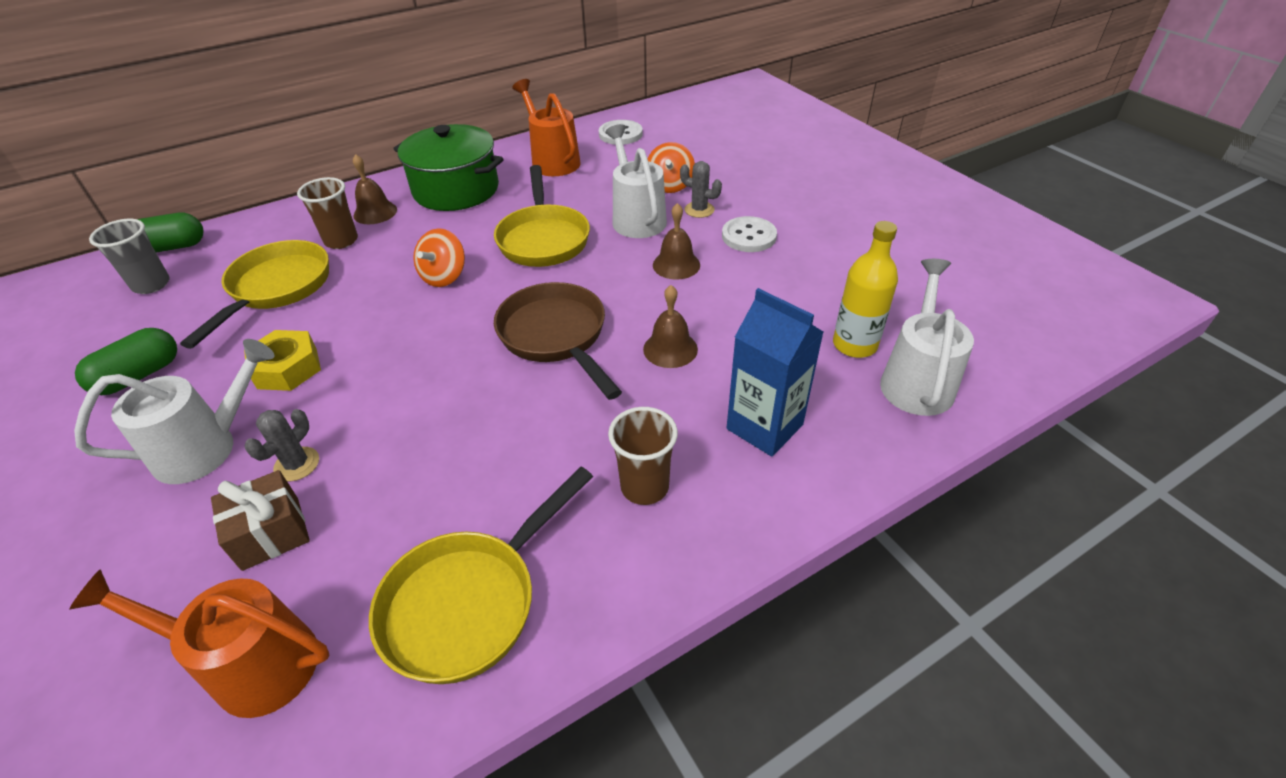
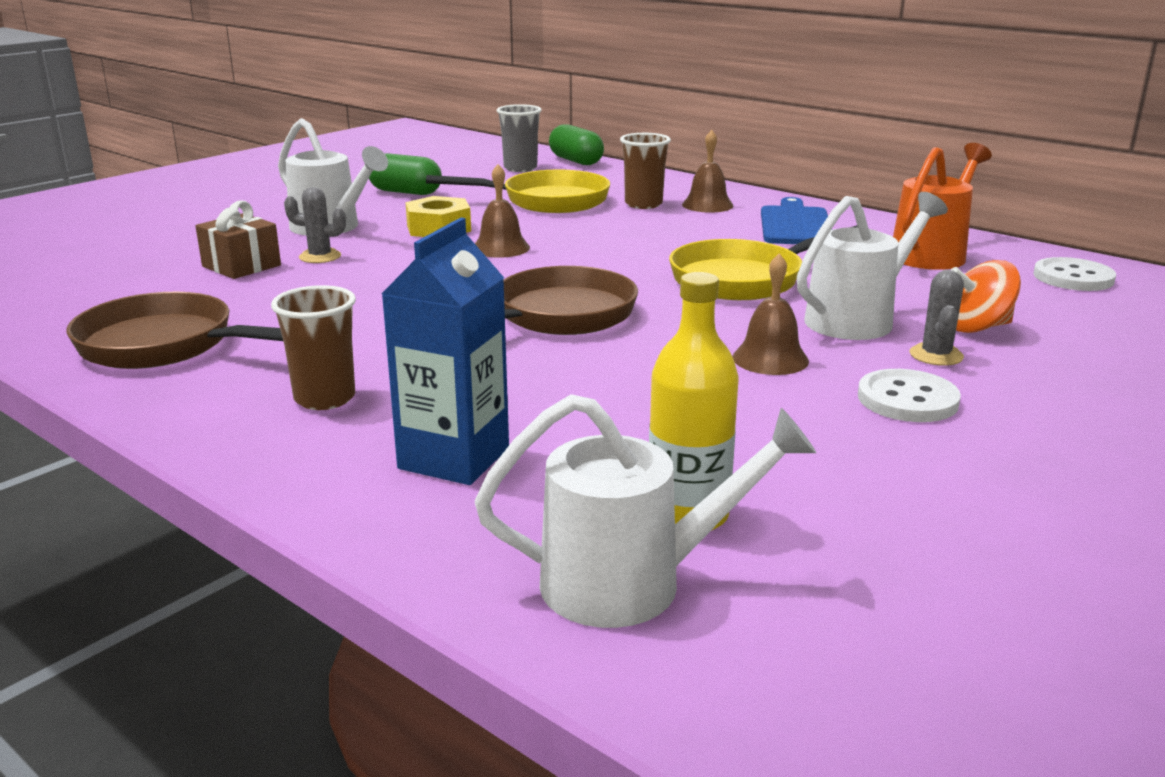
camera: 70 degrees right, 20 degrees down
orange watering can [69,569,329,718] -> none
yellow pan [369,466,593,684] -> brown pan [67,292,283,369]
green pot [394,124,504,211] -> blue cutting board [761,197,832,244]
orange spinning top [413,228,465,287] -> none
brown bell [643,285,698,368] -> brown bell moved to [475,164,530,258]

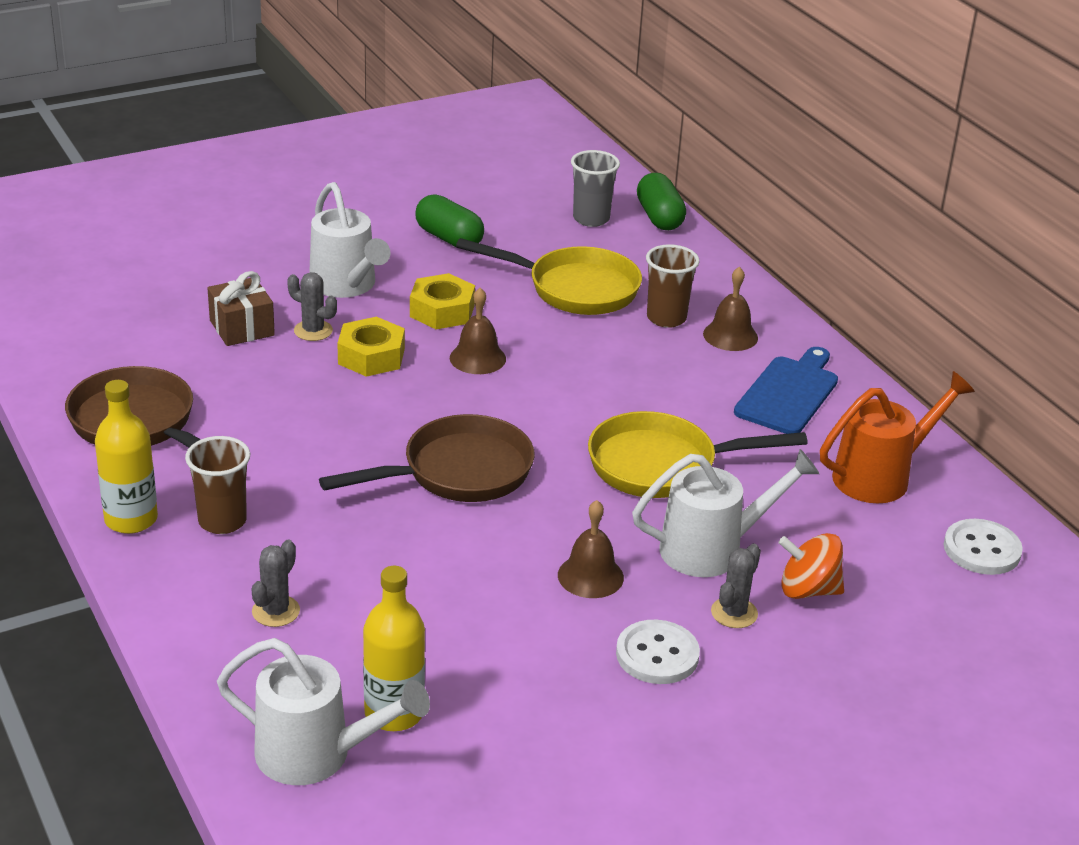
camera: 20 degrees right, 10 degrees up
blue carton [381,218,509,485] -> grey cactus [251,540,300,627]
none -> yellow bottle [95,380,158,534]
none -> yellow nut [337,317,405,377]

